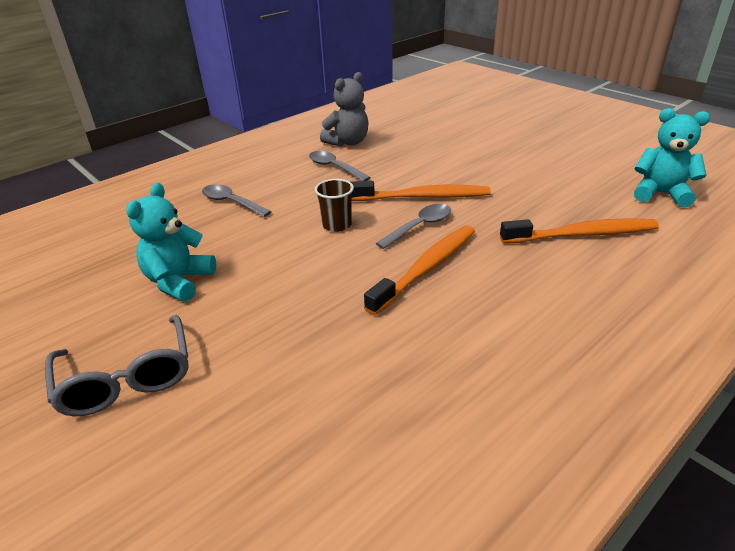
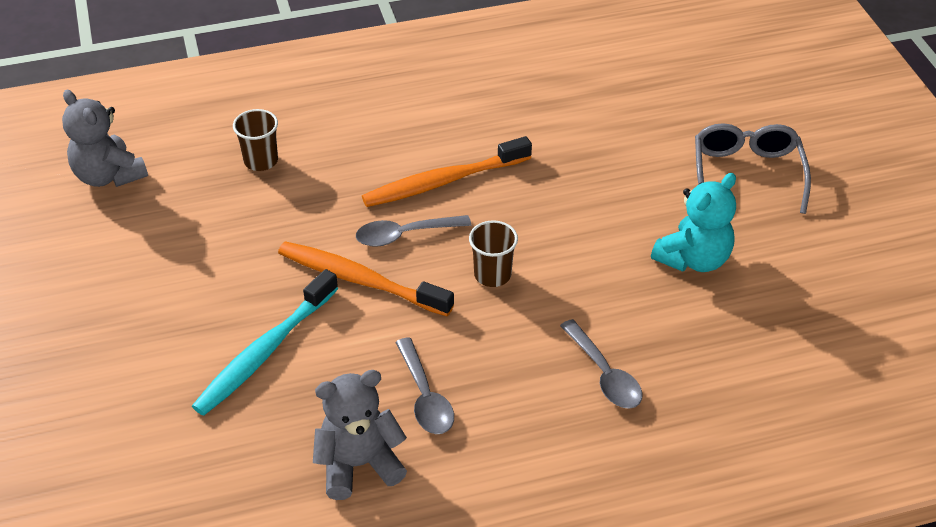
camera: 155 degrees left, 10 degrees up
orange toothbrush [500,218,659,244] -> brown cup [233,109,278,171]
turquoise teddy bear [634,108,710,207] -> grey teddy bear [62,90,148,187]
none -> turquoise toothbrush [192,269,338,416]

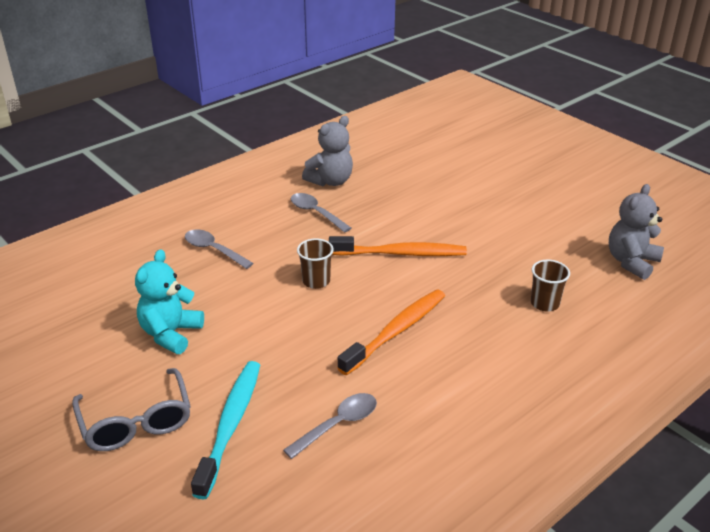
camera: 155 degrees right, 10 degrees down
grey teddy bear [62,90,148,187] -> grey teddy bear turned 75 degrees counterclockwise [609,184,664,280]
turquoise toothbrush [192,269,338,416] -> turquoise toothbrush moved to [191,361,260,499]
grey spoon [356,215,471,247] -> grey spoon moved to [283,393,377,459]

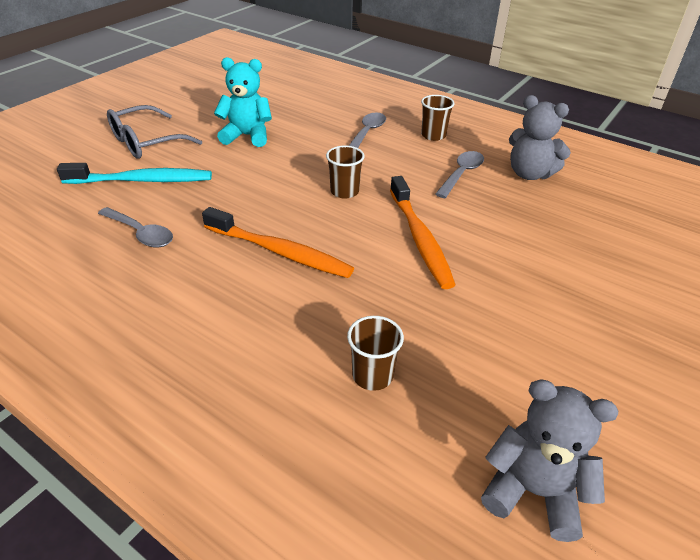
camera: 75 degrees right, 5 degrees up
none -> brown cup [421,95,454,141]

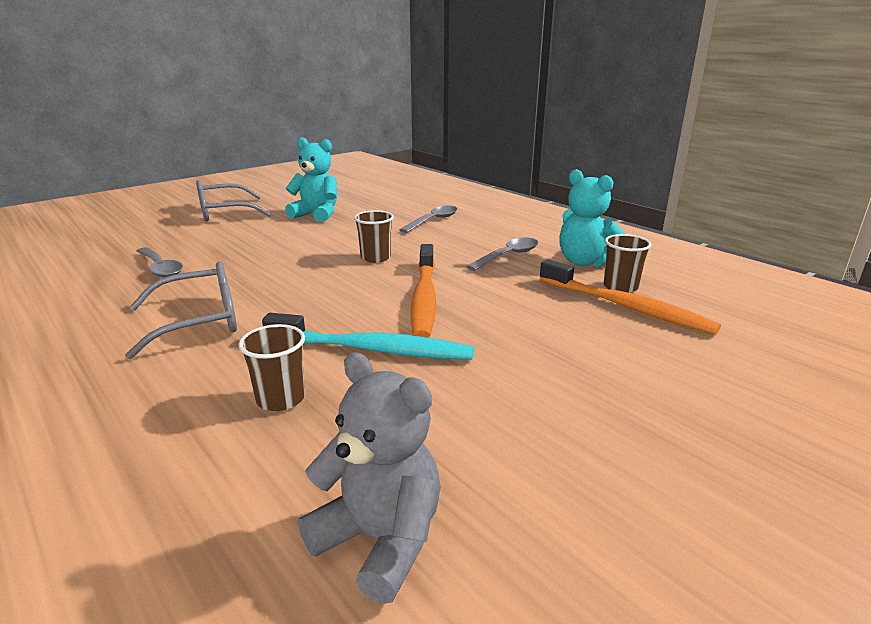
camera: 15 degrees right, 15 degrees down
turquoise toothbrush [57,163,212,184] -> turquoise toothbrush moved to [262,313,474,360]
orange toothbrush [202,207,354,278] -> orange toothbrush moved to [540,259,721,335]
brown cup [421,95,454,141] -> brown cup moved to [604,234,652,293]
grey teddy bear [509,95,571,180] -> turquoise teddy bear [559,169,626,267]
none -> grey glasses [125,262,237,359]

